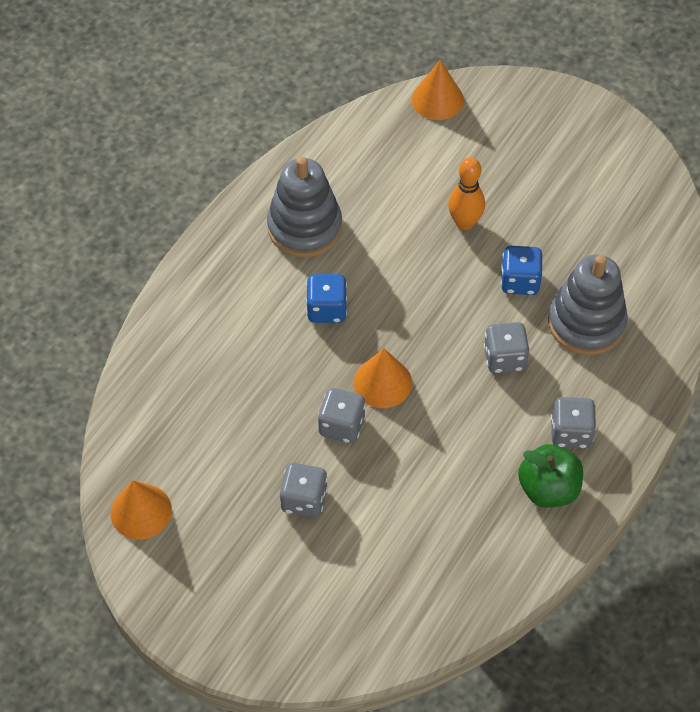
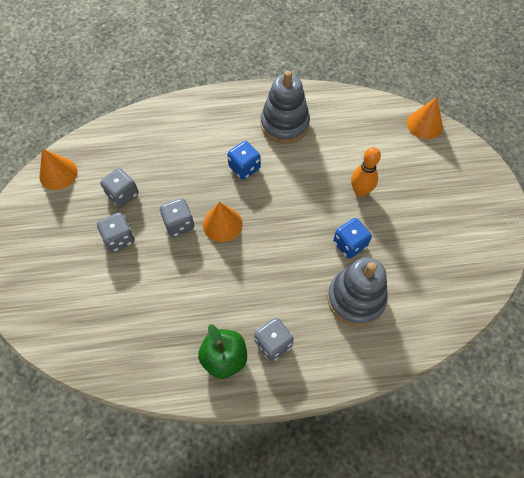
camera: 50 degrees right, 5 degrees up
grey dice [484,322,530,373] -> grey dice moved to [100,168,139,207]

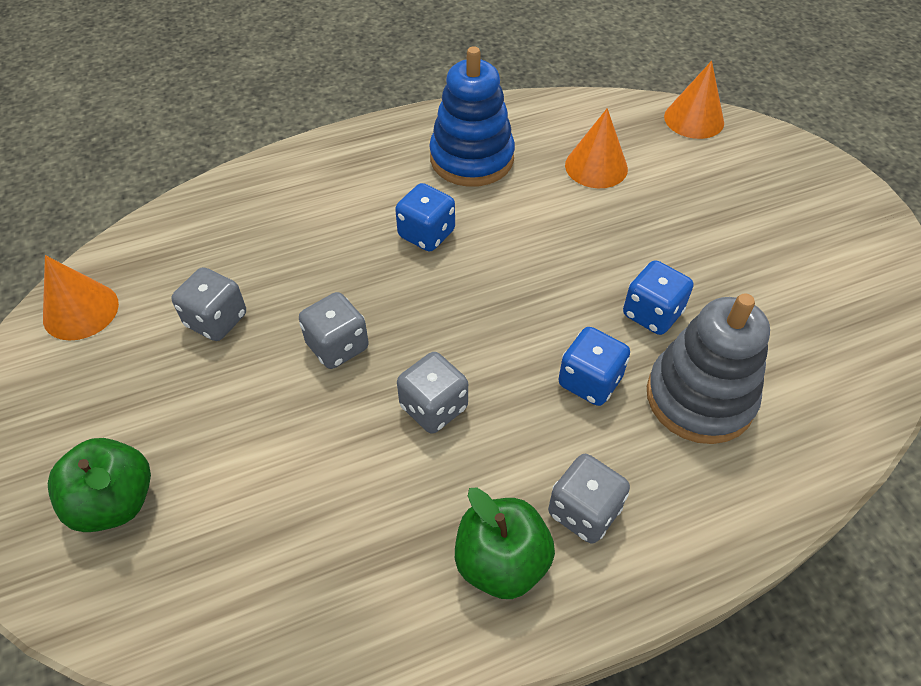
camera: 15 degrees left, 10 degrees down
grey dice [97,212,135,252] -> grey dice moved to [397,352,468,433]
orange cone [203,202,242,242] -> orange cone moved to [565,108,628,188]
grey stacking toy [261,71,310,144] -> blue stacking toy [429,46,515,187]
orange bowling pin [351,147,381,197] -> none
none -> green apple [48,438,151,532]
none -> blue dice [558,327,630,406]

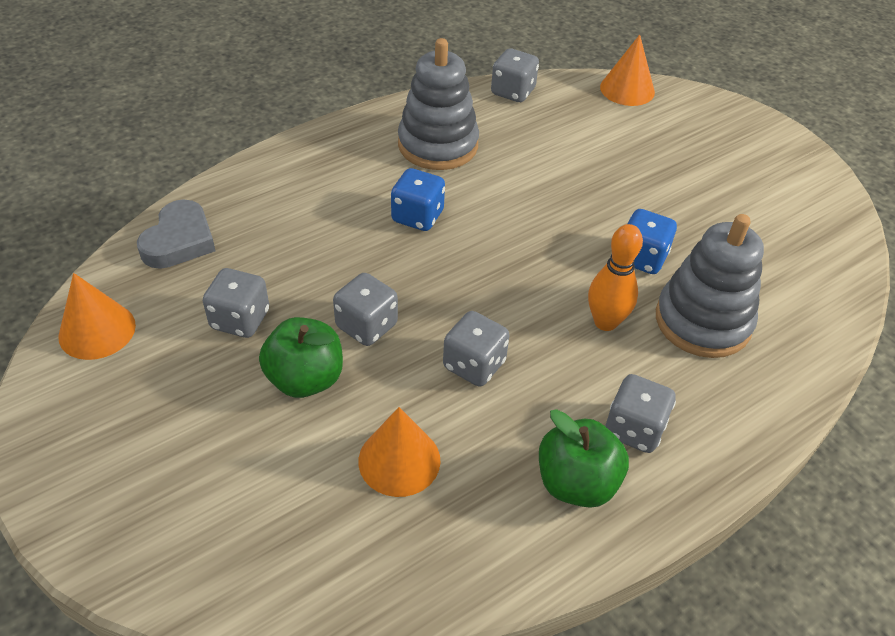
camera: 15 degrees left, 5 degrees down
green apple [48,438,151,532] -> green apple moved to [259,317,343,398]
blue stacking toy [429,46,515,187] -> grey stacking toy [398,38,479,170]
blue dice [558,327,630,406] -> orange bowling pin [588,224,643,331]
orange cone [565,108,628,188] -> orange cone moved to [358,407,441,497]
none -> grey heart [137,199,216,269]
none -> grey dice [491,48,539,102]

